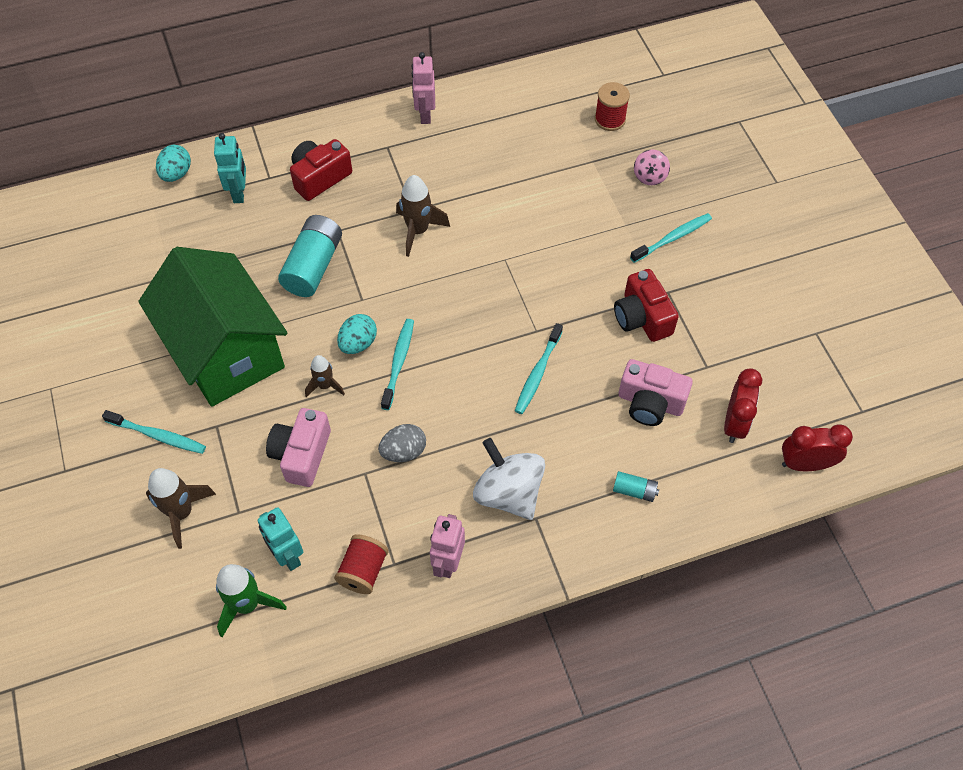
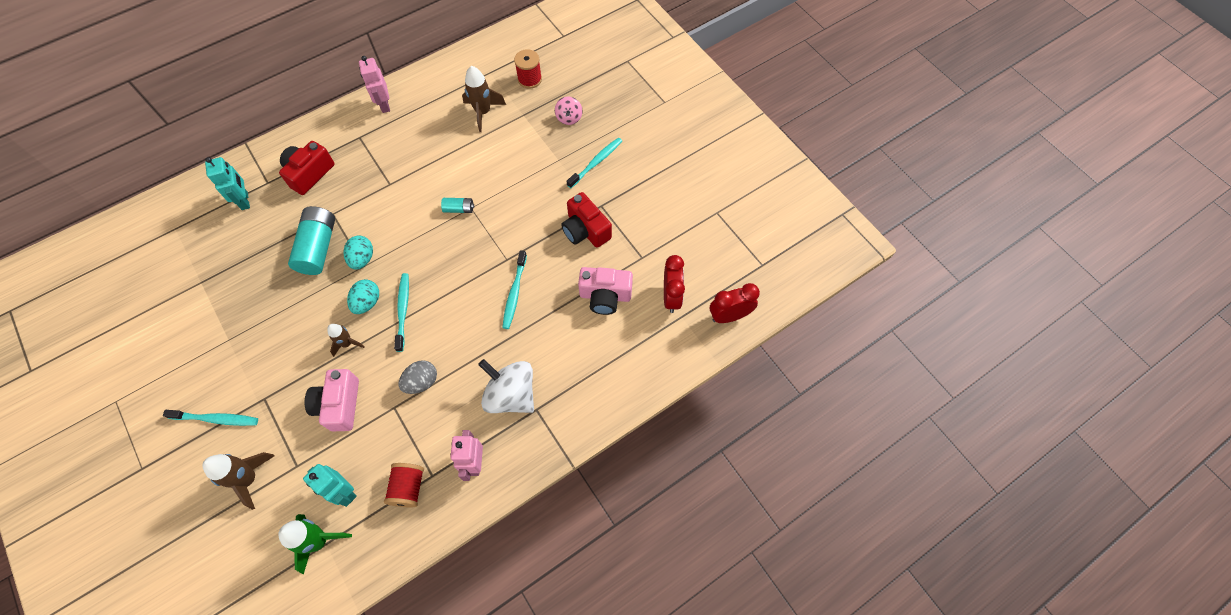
camera: 15 degrees left, 5 degrees up
green house [138,247,287,407] -> none
turquoise egg [156,145,191,182] -> turquoise egg moved to [344,235,373,270]
brown rocket [396,175,450,257] -> brown rocket moved to [462,66,506,132]
turquoise battery [613,471,659,502] -> turquoise battery moved to [441,198,474,213]

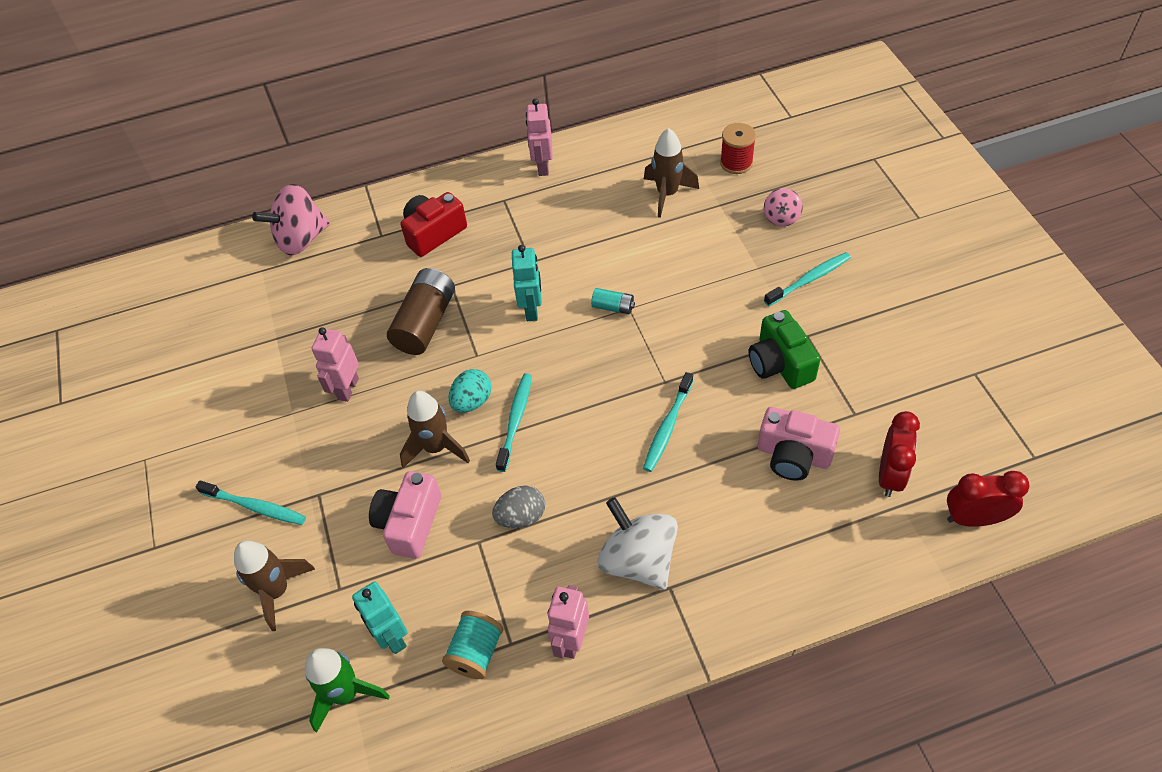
camera: 20 degrees right, 10 degrees down
turquoise robot [205,157,250,210] -> turquoise robot moved to [512,245,542,321]
turquoise battery [288,206,335,275] -> brown battery [387,268,455,355]
brown rocket [327,324,365,357] -> brown rocket [400,391,470,468], size x1.59
turquoise egg [344,235,373,270] -> none
red spool [384,463,424,508] -> turquoise spool [442,611,503,679]
red camera [561,192,612,248] -> green camera [749,310,821,389]
none -> pink spinning top [252,184,330,256]
none -> pink robot [311,327,359,402]

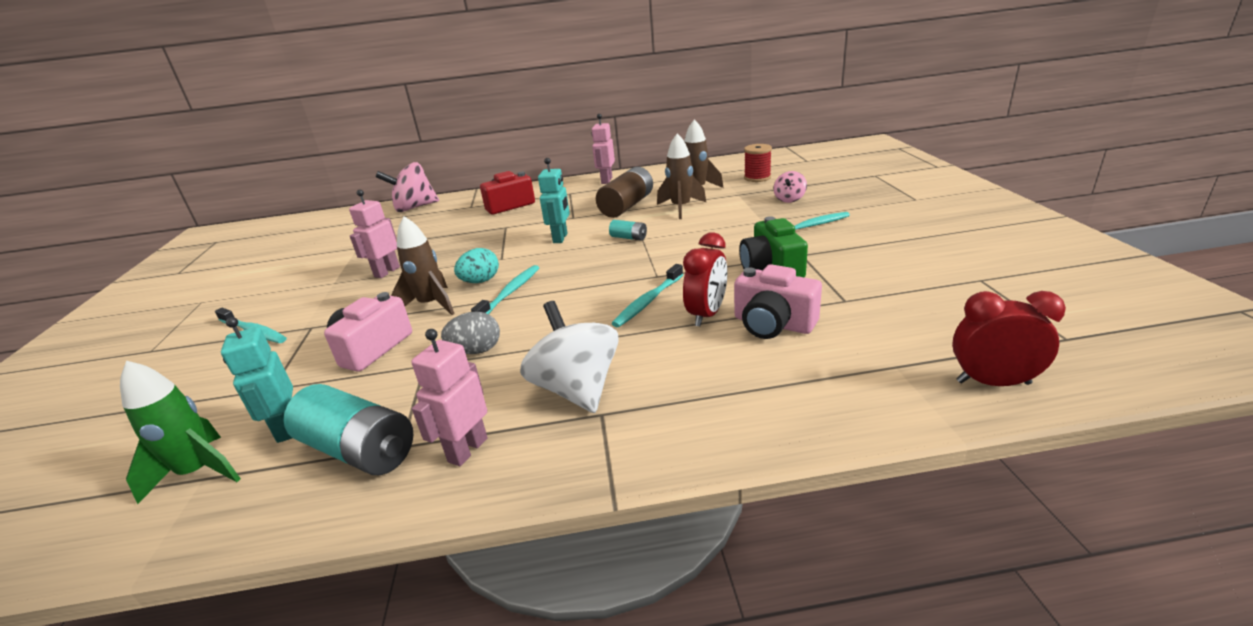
camera: 10 degrees right, 25 degrees down
brown rocket [234,541,315,631] -> brown rocket moved to [657,133,706,219]
brown battery [387,268,455,355] -> brown battery moved to [596,167,653,218]
turquoise spool [442,611,503,679] -> turquoise battery [283,384,413,475]
red clock [879,411,920,497] -> red clock moved to [683,232,728,326]

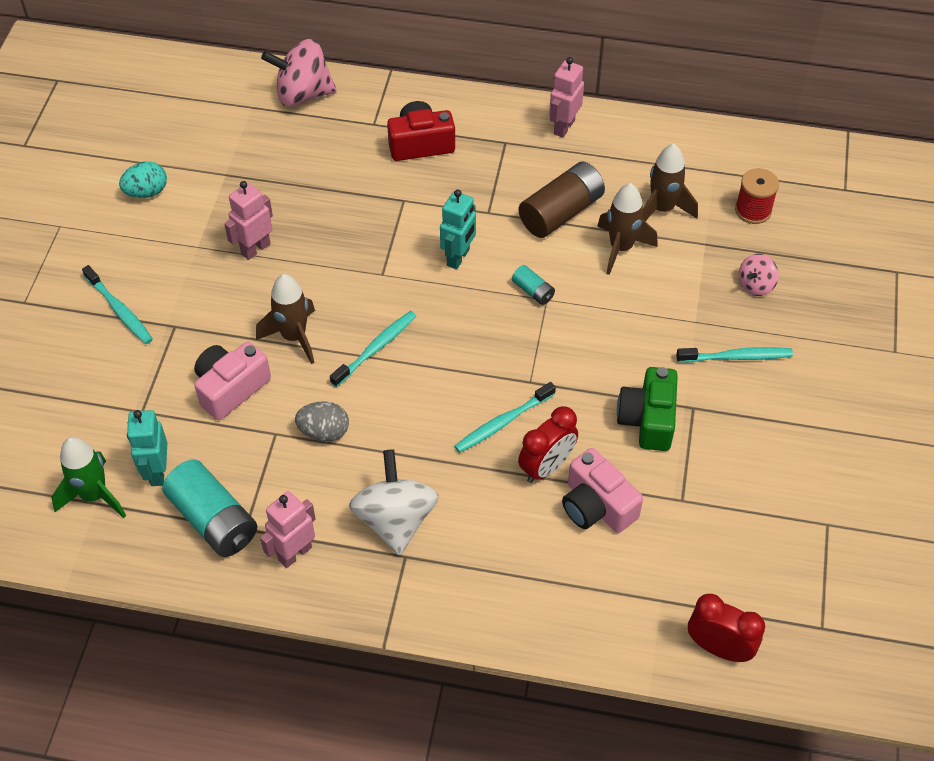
camera: 15 degrees right, 25 degrees up
turquoise egg [454,248,499,283] -> turquoise egg moved to [119,161,167,198]

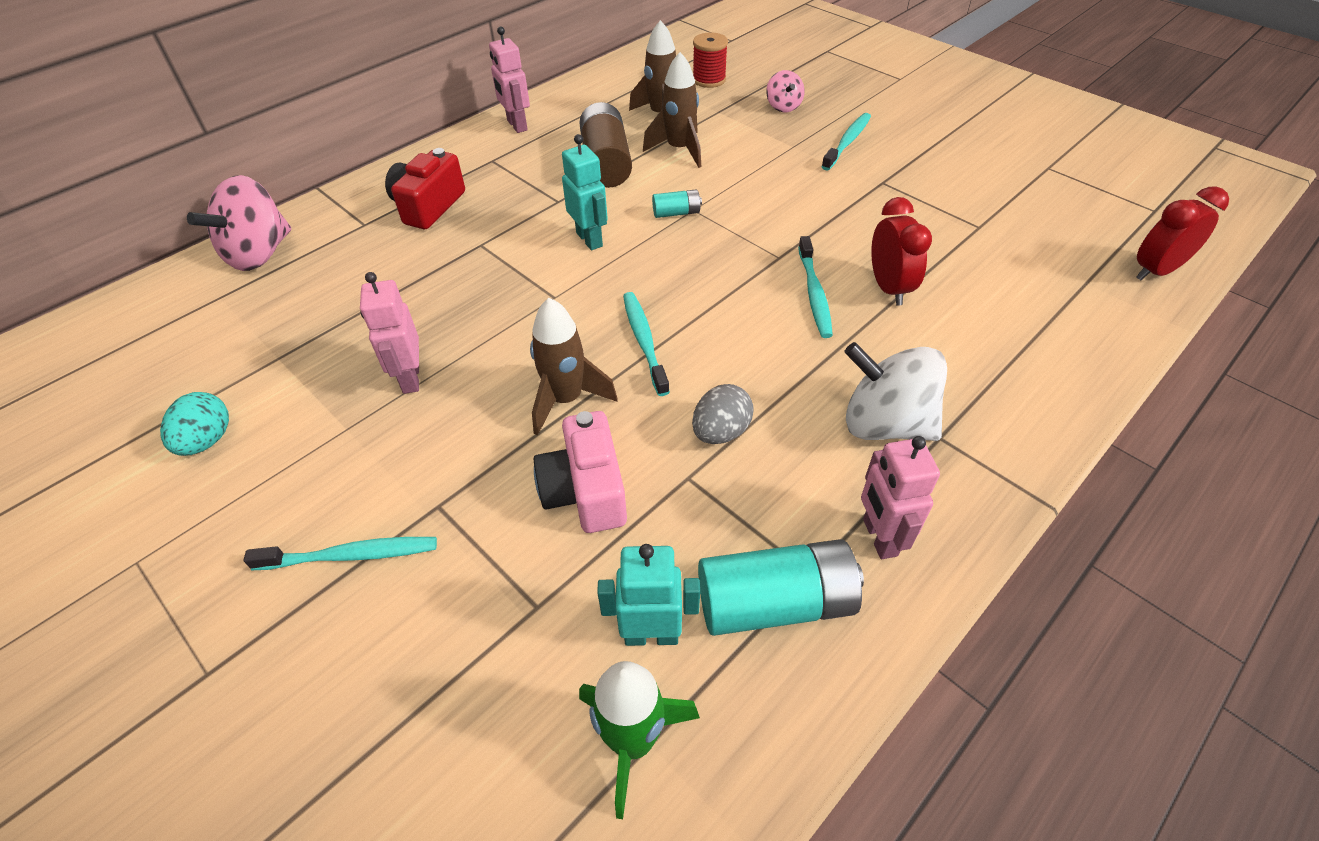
camera: 55 degrees left, 5 degrees down
turquoise robot [127,410,167,486] -> turquoise robot turned 150 degrees clockwise [597,544,700,646]
pink camera [562,448,643,533] -> none
green camera [617,367,678,451] -> none

